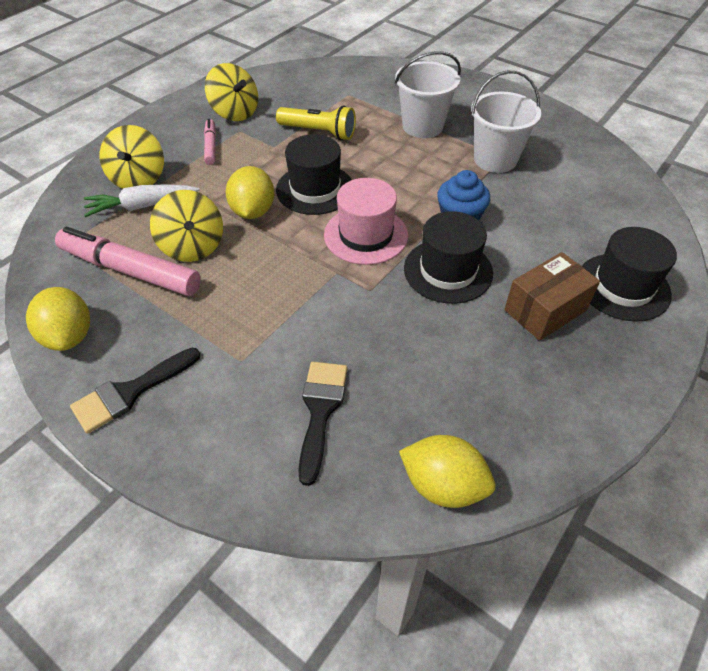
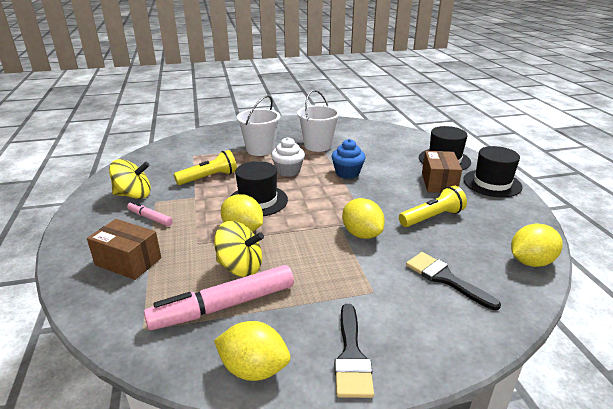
camera: 50 degrees left, 20 degrees down
white carrot [84,184,200,217] -> none
yellow spinning top [100,125,164,189] -> brown box [87,219,161,280]
pink hat [324,178,408,265] -> none
black hat [404,211,493,304] -> black hat moved to [463,146,523,198]
none -> white cupcake [271,137,305,177]
none -> yellow lemon [342,198,385,239]
none -> yellow flashlight [399,185,467,227]

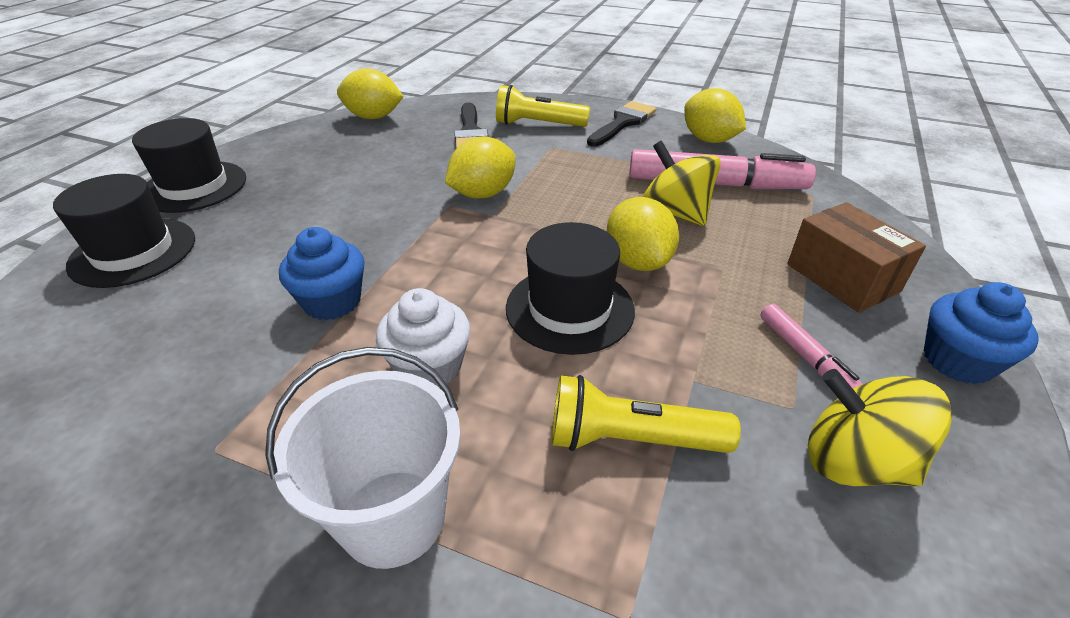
camera: 145 degrees left, 10 degrees up
white bucket [297,90,340,152] -> none
yellow lemon [342,198,385,239] -> yellow lemon turned 45 degrees clockwise [445,137,515,198]
yellow flashlight [399,185,467,227] -> yellow flashlight moved to [496,85,590,127]
brown box [422,151,462,193] -> none
none -> blue cupcake [924,282,1038,384]

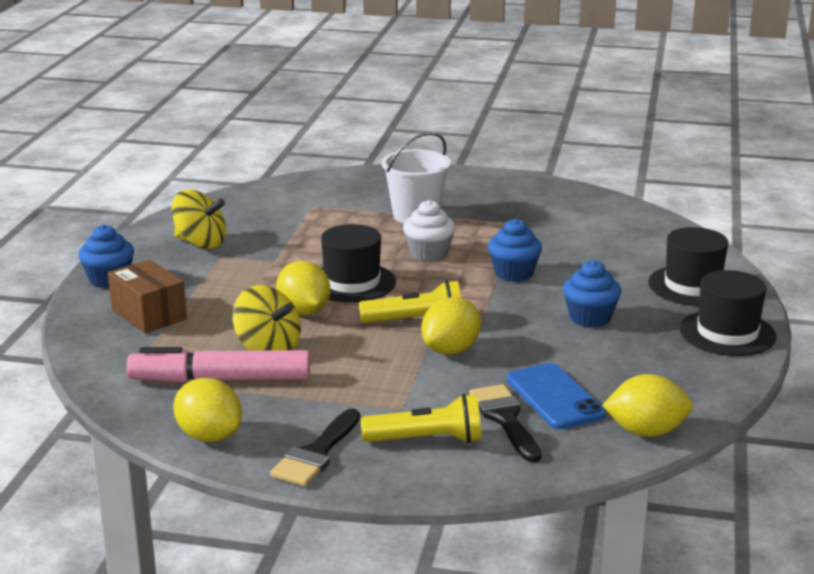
camera: 170 degrees right, 15 degrees down
yellow flashlight [552,375,741,453] -> yellow flashlight moved to [359,280,461,323]
pink marker [760,304,862,388] -> none
none -> blue phone [507,363,606,429]
none -> blue cupcake [563,260,621,328]

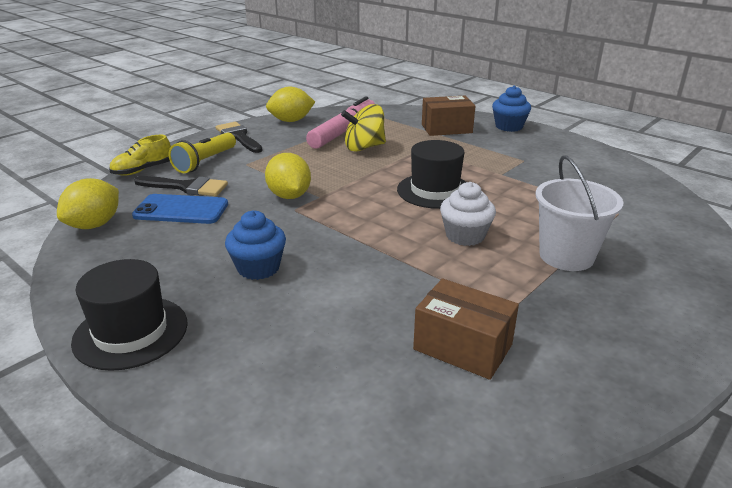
camera: 120 degrees right, 5 degrees up
yellow spinning top [172,189,226,249] -> none
yellow lemon [276,261,330,315] -> none
yellow flashlight [359,280,461,323] -> none
blue cupcake [488,219,542,282] -> none
black hat [648,227,728,306] -> none
none -> yellow shoe [109,135,171,176]
none -> brown box [413,278,519,380]

